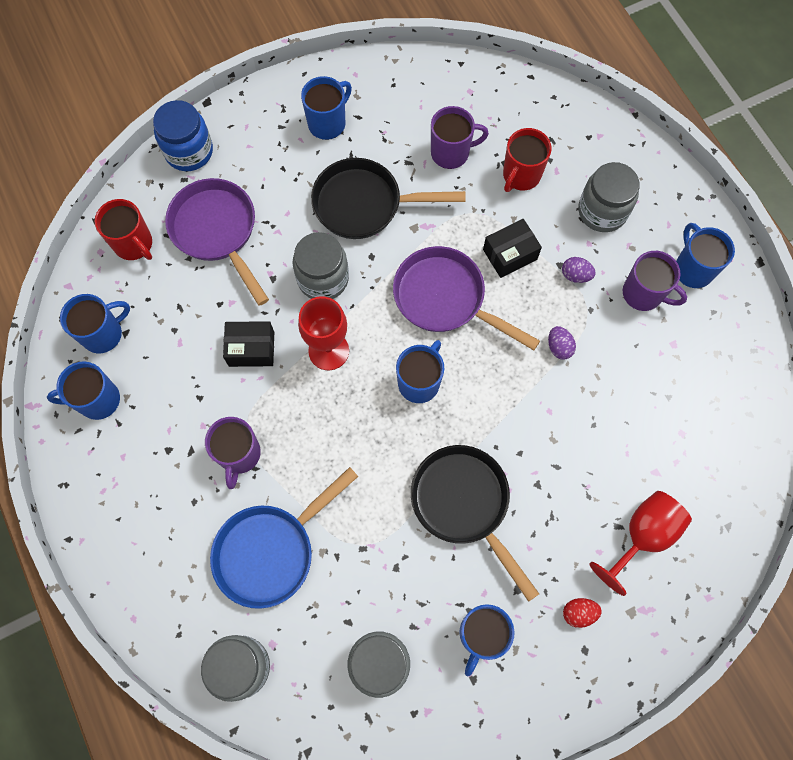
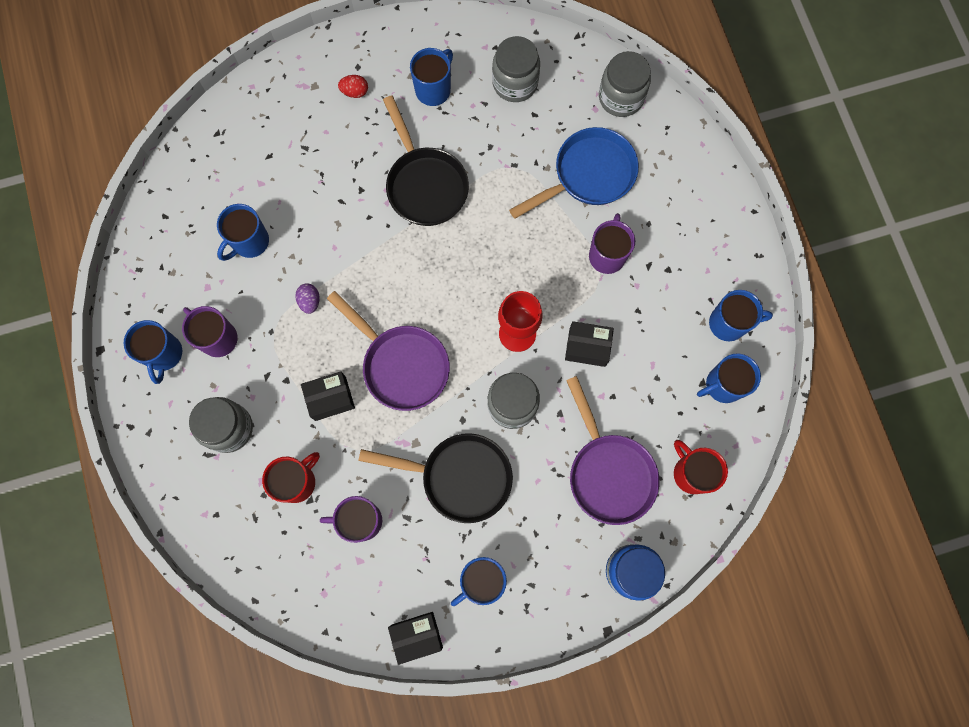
camera: 170 degrees left, 5 degrees up
blue mug [396,340,444,403] -> blue mug moved to [217,204,269,261]
purple egg [562,257,596,283] -> none
red goblet [589,491,692,596] -> none
none -> black box [388,612,443,665]

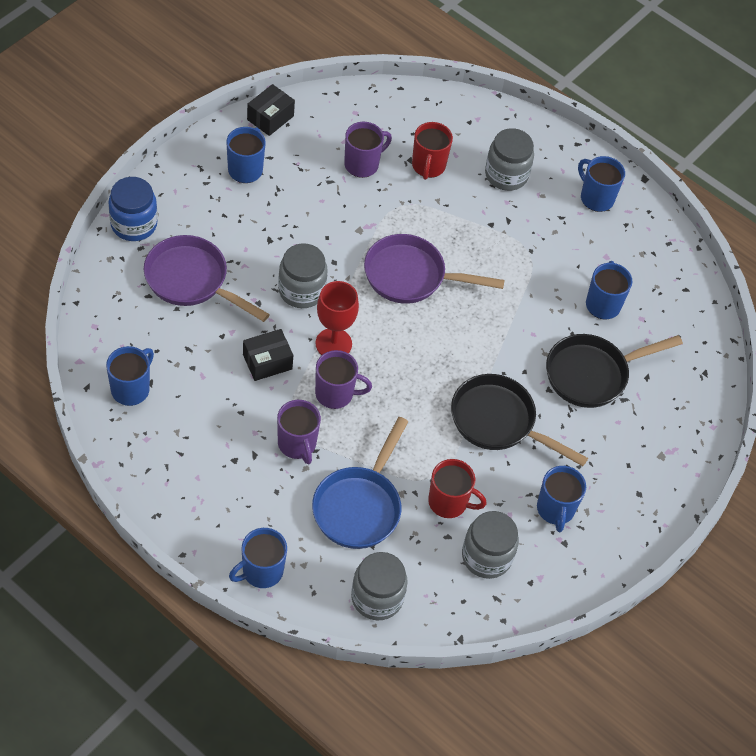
camera: 140 degrees right, 20 degrees down
purple mug [182,306,238,357] -> purple mug moved to [315,350,372,409]
purple egg [295,283,320,314] -> none
black box [301,371,355,421] -> none
red egg [338,75,368,98] -> none
black pan [358,433,513,523] -> black pan moved to [546,334,683,408]
red mug [674,440,728,494] -> red mug moved to [428,459,487,518]
blue mug [709,290,773,341] -> blue mug moved to [229,528,287,588]

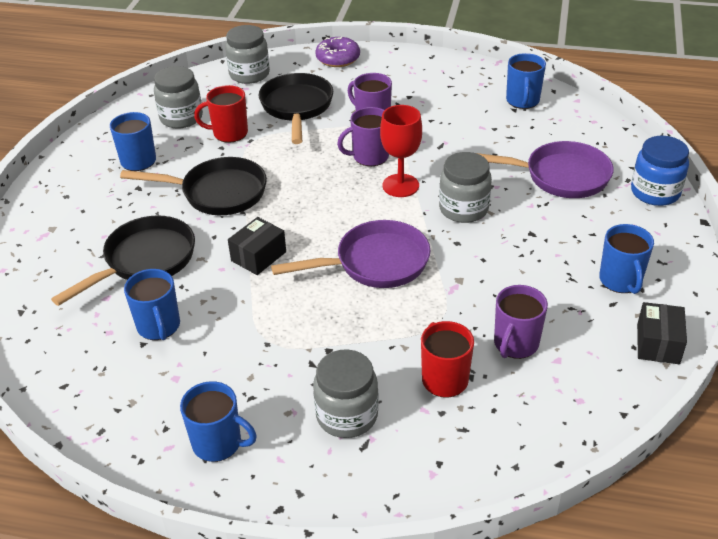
camera: 160 degrees right, 15 degrees down
blue mug [229,528,287,588] -> purple donut [315,37,360,67]
black box [243,329,293,381] -> black box moved to [228,217,286,275]
blue pan [312,417,409,549] -> black pan [259,73,333,144]

